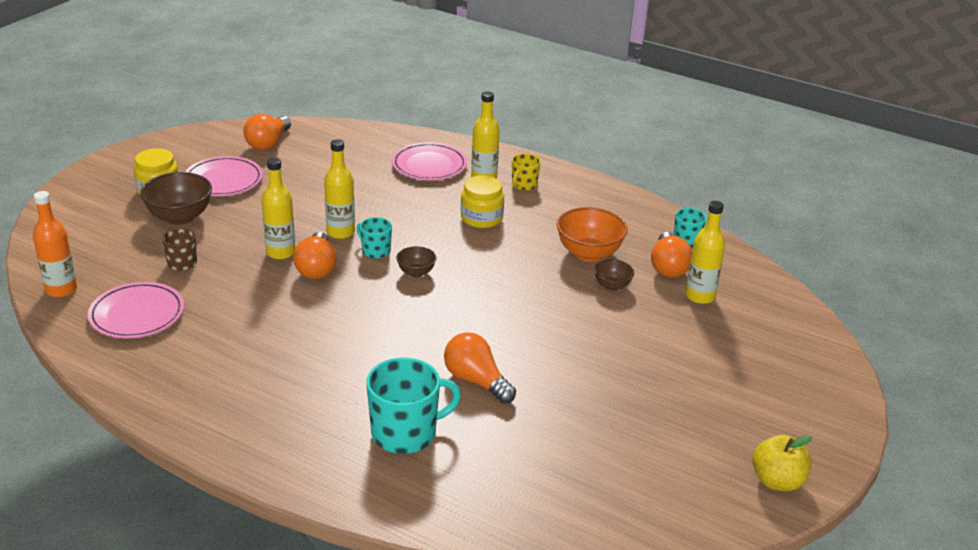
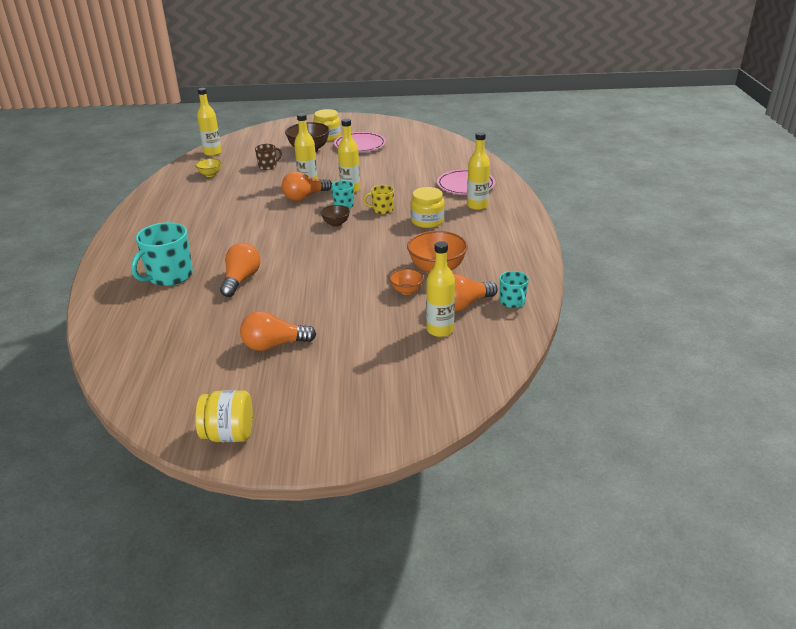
camera: 60 degrees right, 0 degrees up
orange bottle [33,191,77,298] -> yellow bottle [197,88,222,156]
pink plate [88,282,184,339] -> yellow bowl [195,158,222,177]
orange light bulb [243,114,291,150] -> orange light bulb moved to [240,311,316,351]
turquoise mug [366,358,461,454] -> turquoise mug turned 90 degrees clockwise [131,222,193,286]
yellow mug [512,153,541,191] -> yellow mug moved to [364,185,394,214]
brown bowl [594,259,634,291] -> orange bowl [390,269,424,295]
yellow apple [752,435,812,491] -> yellow jar [195,390,253,442]

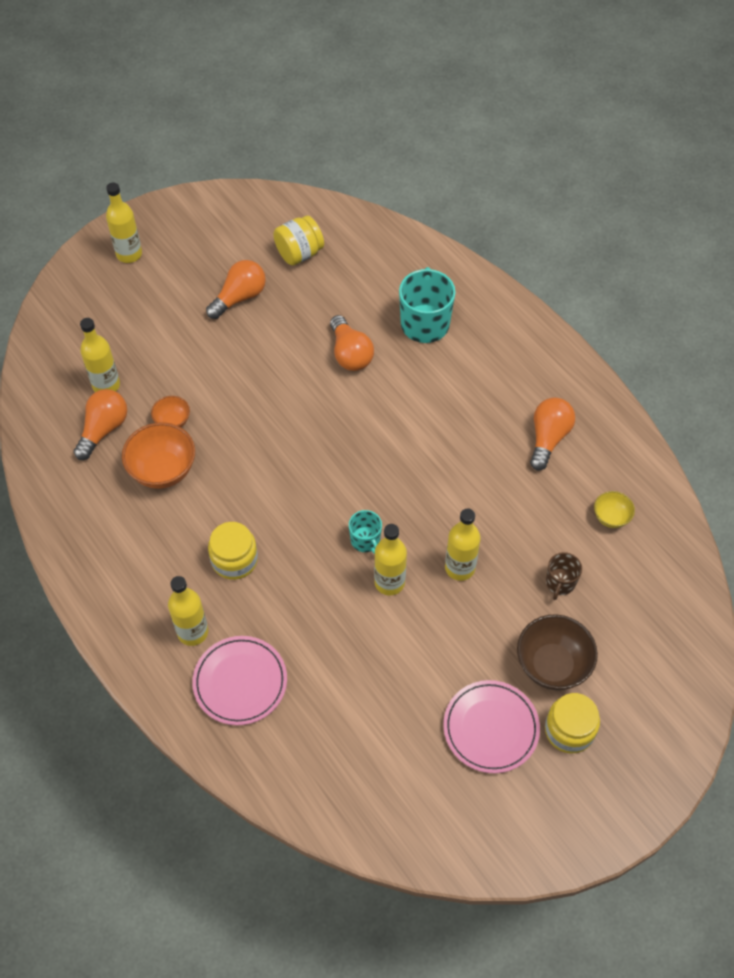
camera: 145 degrees right, 25 degrees up
yellow jar [195,390,253,442] -> yellow jar moved to [273,216,324,266]
yellow bottle [197,88,222,156] -> yellow bottle moved to [106,183,142,263]
orange light bulb [282,171,332,201] -> orange light bulb moved to [530,398,575,470]
brown bowl [321,205,350,227] -> none
yellow mug [364,185,394,214] -> none
turquoise mug [500,271,529,308] -> none

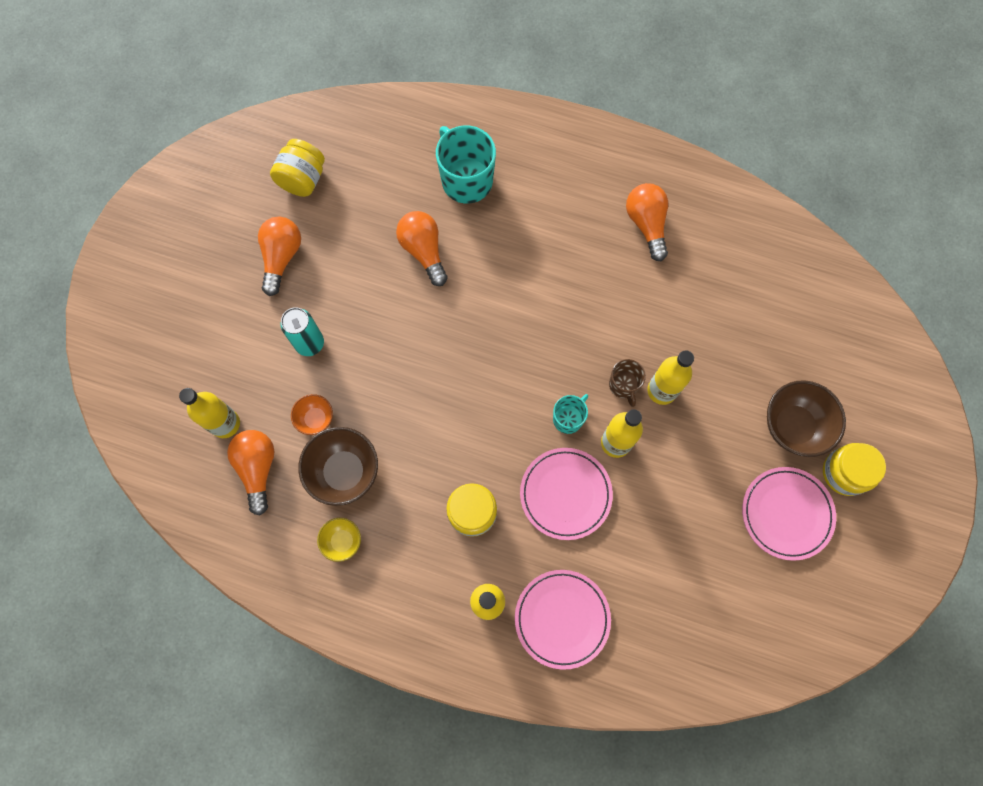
camera: 35 degrees left, 15 degrees up
yellow bottle [106,183,142,263] -> none
orange bowl [122,422,195,489] -> brown bowl [298,427,378,506]
orange light bulb [330,315,374,371] -> orange light bulb turned 150 degrees counterclockwise [396,211,448,286]
turquoise mug [349,510,382,554] -> turquoise mug turned 75 degrees counterclockwise [553,394,588,434]
brown mug [546,552,582,600] -> brown mug moved to [609,359,646,407]
yellow bowl [594,491,635,528] -> yellow bowl moved to [317,518,361,562]
none -> turquoise can [281,307,324,356]
none -> pink plate [520,448,613,540]

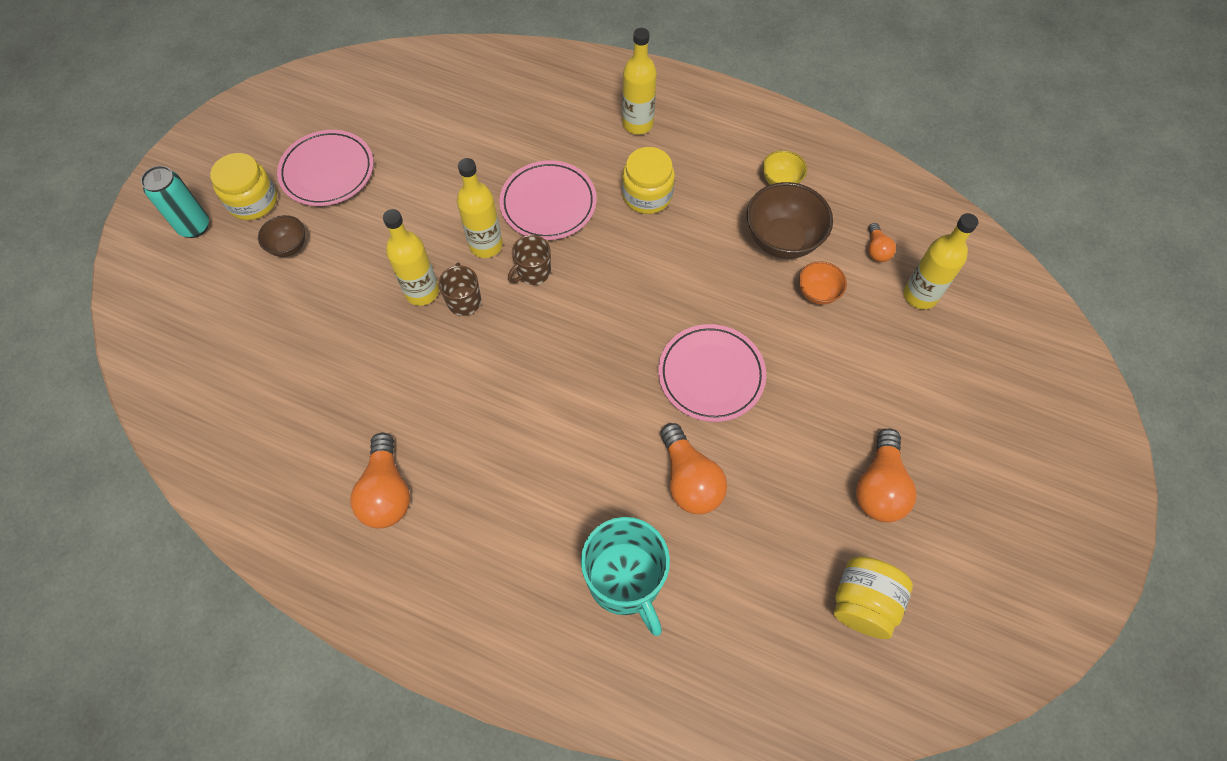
camera: 175 degrees left, 10 degrees down
orange light bulb [227,430,274,515] -> orange light bulb [868,223,896,262], size x0.54
turquoise can [281,307,324,356] -> turquoise can moved to [141,166,209,238]
pink plate [515,570,611,670] -> pink plate moved to [658,324,766,422]
turquoise mug [553,394,588,434] -> brown mug [508,235,551,285]
brown bowl [767,380,846,457] -> brown bowl [258,215,305,257], size x0.55

